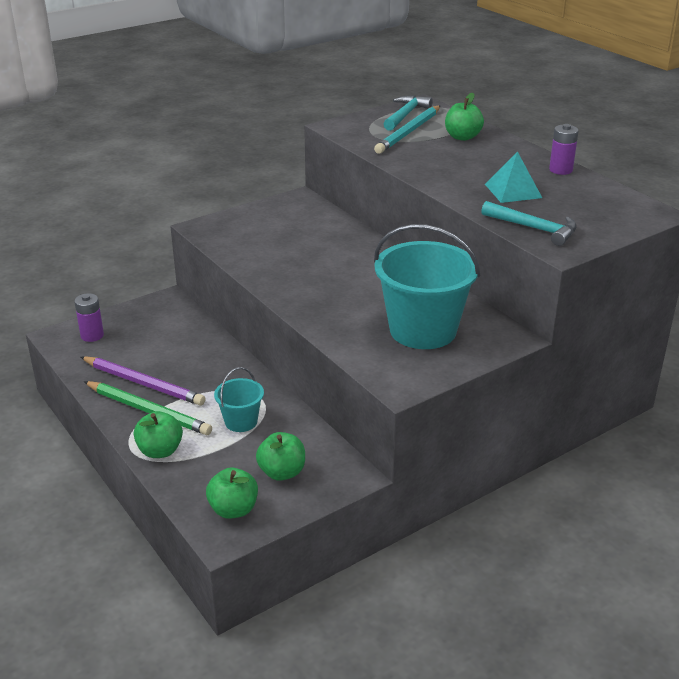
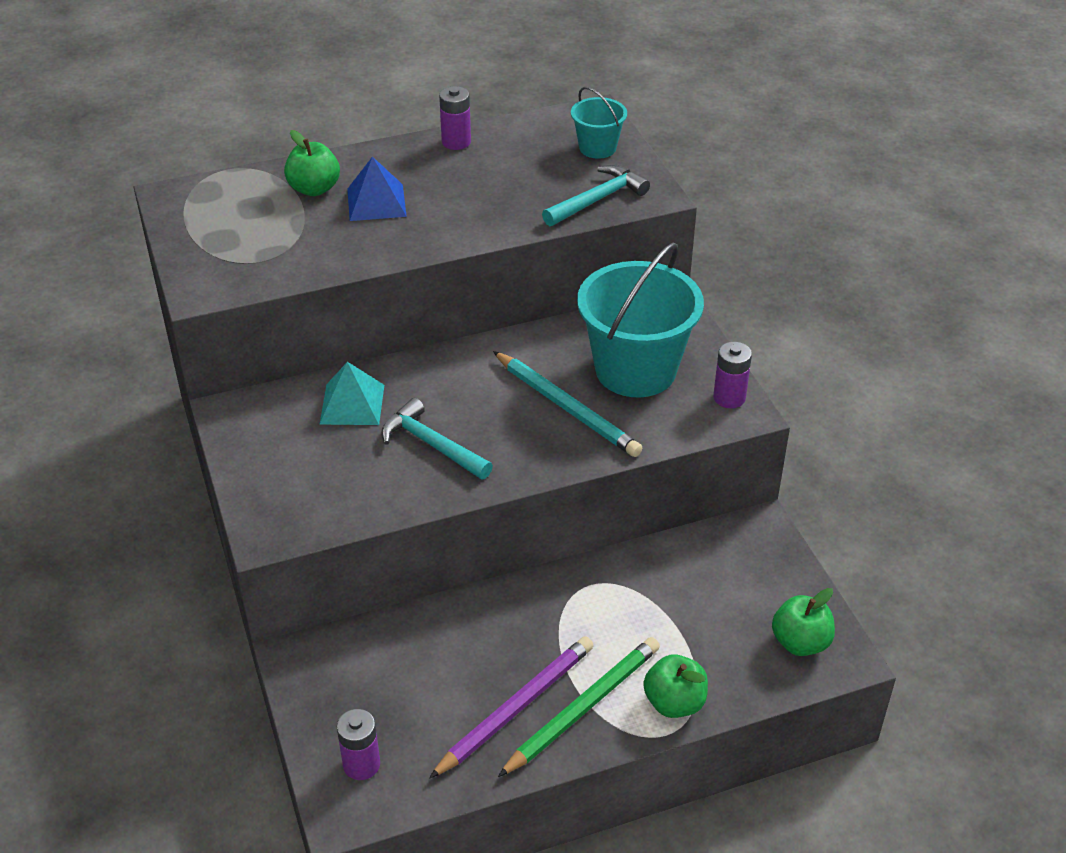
camera: 75 degrees left, 10 degrees up
turquoise bucket [214,367,264,432] -> turquoise bucket moved to [571,87,627,159]
green apple [256,432,305,481] -> none
turquoise pencil [374,106,440,154] -> turquoise pencil moved to [493,351,642,457]
turquoise hammer [384,95,433,131] -> turquoise hammer moved to [382,398,493,480]
turquoise pyramid [485,151,542,203] -> turquoise pyramid moved to [319,362,384,425]
none -> blue pyramid [347,156,407,221]
none -> purple battery [713,342,752,408]

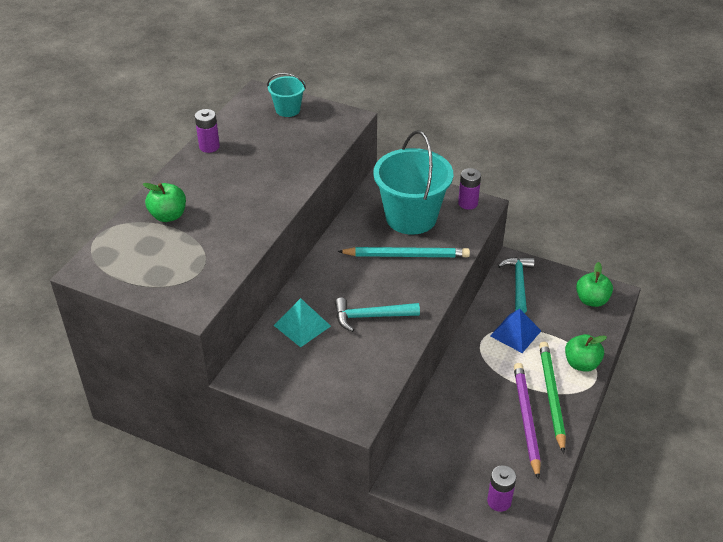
camera: 45 degrees left, 0 degrees up
blue pyramid [347,156,407,221] -> blue pyramid moved to [490,309,541,353]
turquoise hammer [542,165,650,226] -> turquoise hammer moved to [498,257,535,313]

